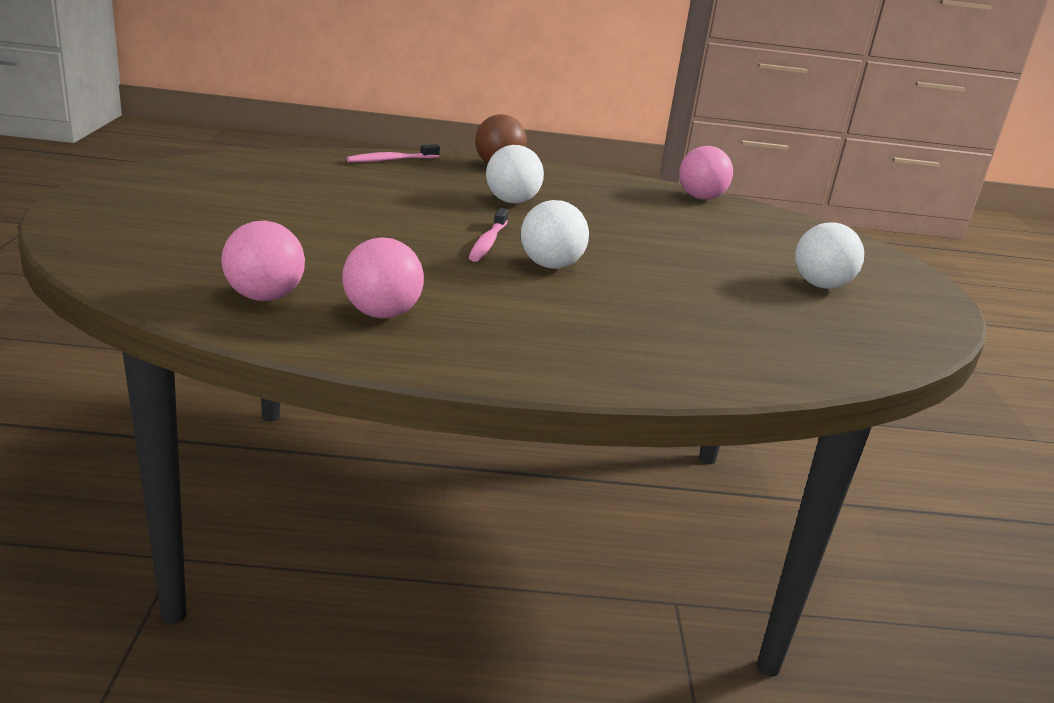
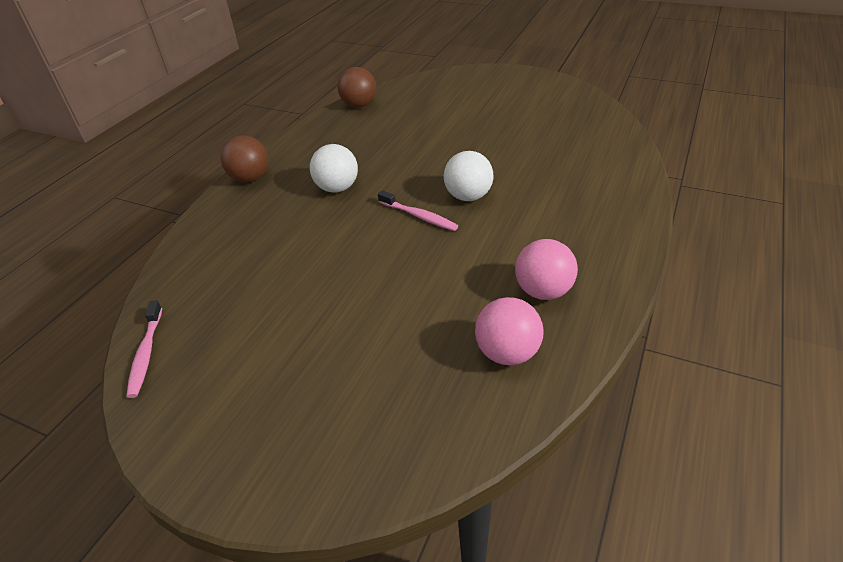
camera: 60 degrees left, 15 degrees up
pink toothbrush [346,144,440,162] -> pink toothbrush moved to [126,300,162,398]
pink ball [679,146,733,200] -> brown ball [338,67,376,108]
white ball [795,223,864,289] -> none

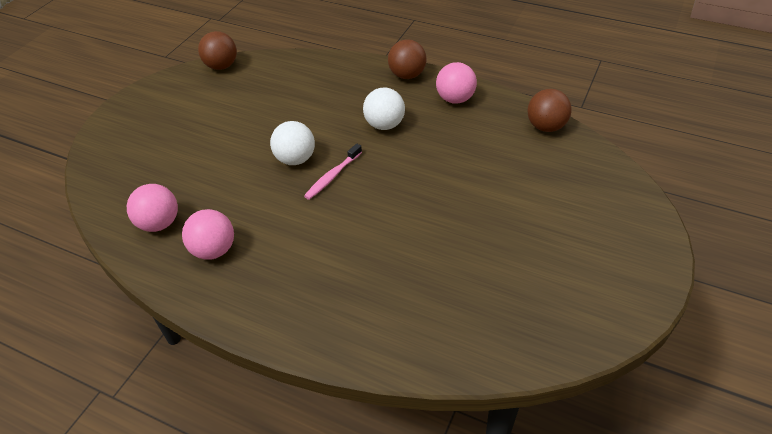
camera: 90 degrees right, 5 degrees up
pink toothbrush [126,300,162,398] -> brown ball [198,31,237,70]
white ball [444,151,494,201] -> white ball moved to [270,121,315,165]
none -> pink ball [436,62,477,104]

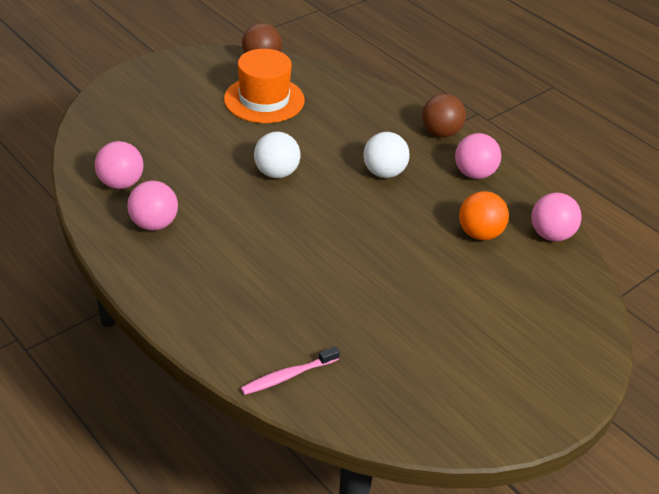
camera: 20 degrees right, 5 degrees down
pink toothbrush [304,144,362,200] -> pink toothbrush moved to [241,346,340,395]
brown ball [527,89,572,132] -> pink ball [531,193,582,241]
none -> orange hat [224,49,305,123]
none -> orange ball [459,191,509,240]

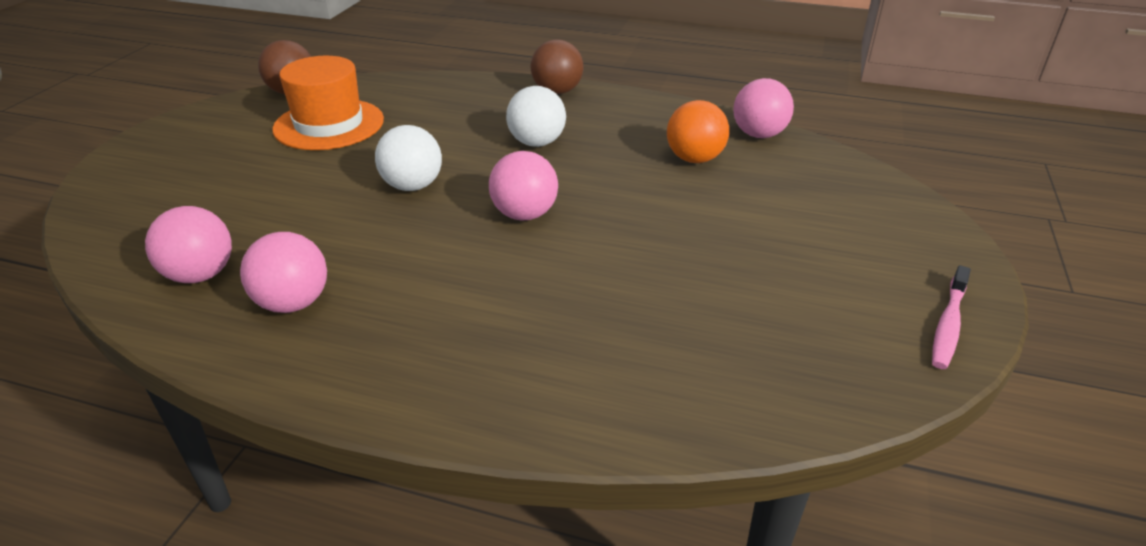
camera: 30 degrees left, 5 degrees down
pink toothbrush [241,346,340,395] -> pink toothbrush moved to [932,265,971,369]
pink ball [455,133,501,179] -> pink ball moved to [489,151,558,221]

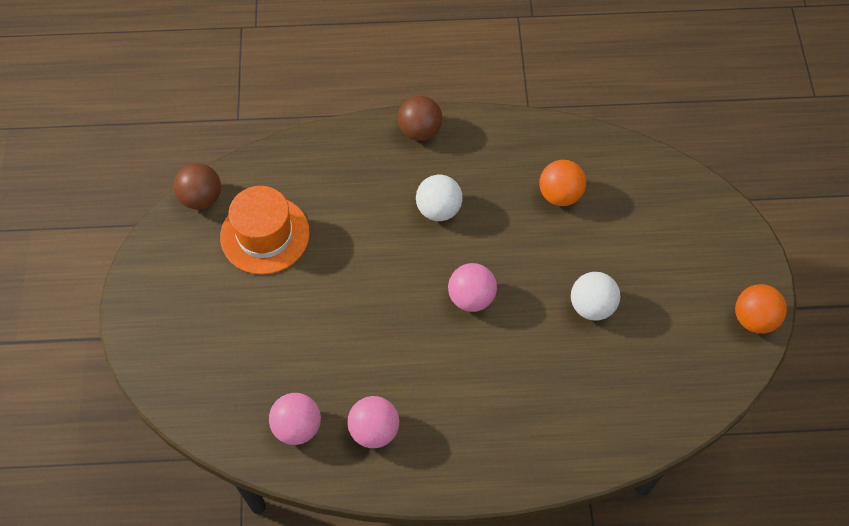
camera: 20 degrees left, 25 degrees up
white ball [375,125,442,191] -> white ball moved to [571,272,620,321]
pink ball [733,78,794,138] -> none
pink toothbrush [932,265,971,369] -> orange ball [735,284,787,334]

